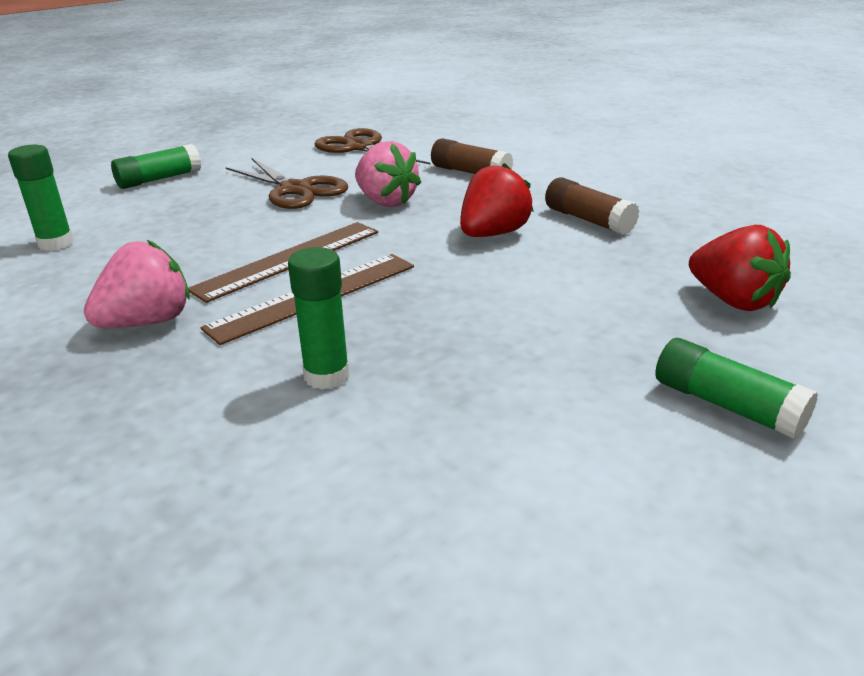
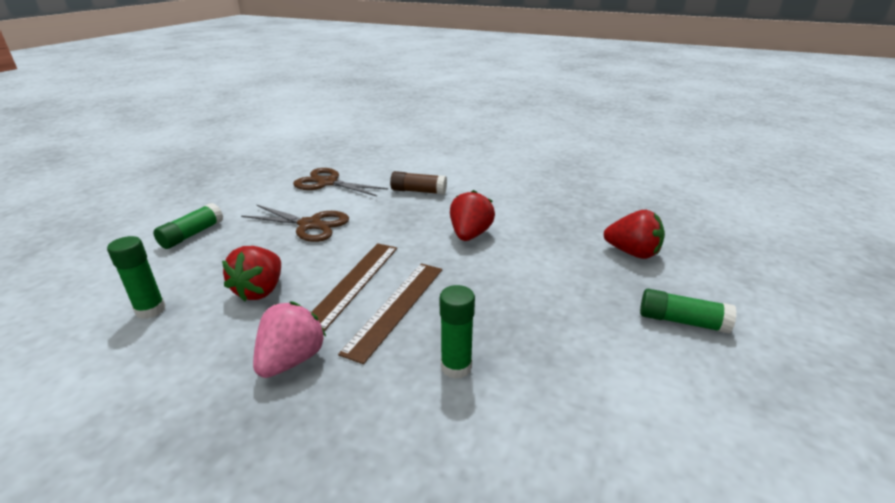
camera: 25 degrees left, 0 degrees up
pink strawberry [355,141,421,207] -> none
brown glue stick [545,177,639,235] -> none
none -> red strawberry [222,246,281,302]

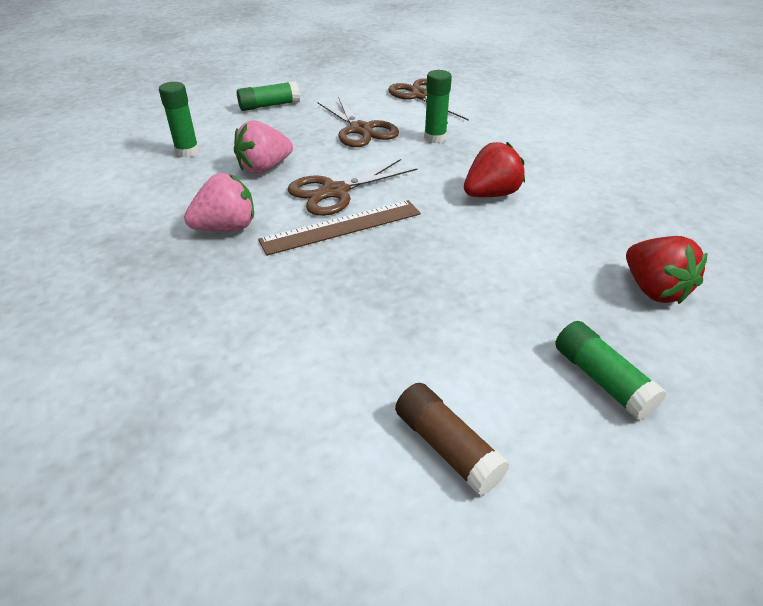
camera: 40 degrees right, 10 degrees up
red strawberry [222,246,281,302] -> pink strawberry [234,120,293,174]
brown ruler [312,243,397,331] -> brown scissors [288,159,417,216]
brown glue stick [390,171,447,195] -> brown glue stick moved to [395,383,510,496]
green glue stick [440,285,475,379] -> green glue stick moved to [424,70,452,143]

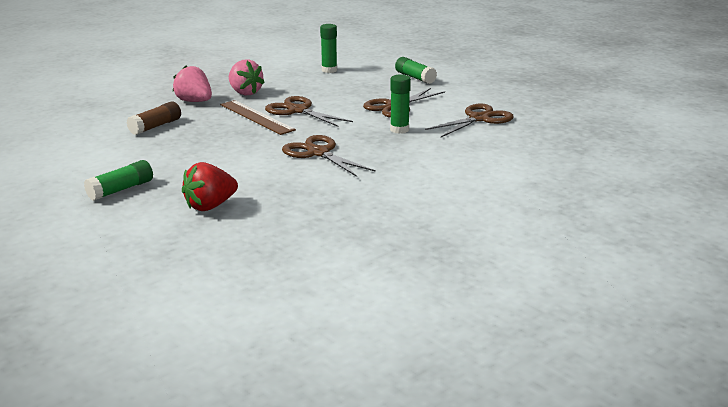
camera: 75 degrees right, 15 degrees down
pink strawberry [234,120,293,174] -> pink strawberry moved to [173,66,212,102]
brown glue stick [395,383,510,496] -> brown glue stick moved to [127,101,181,135]
red strawberry [464,142,525,197] -> brown scissors [282,135,376,177]

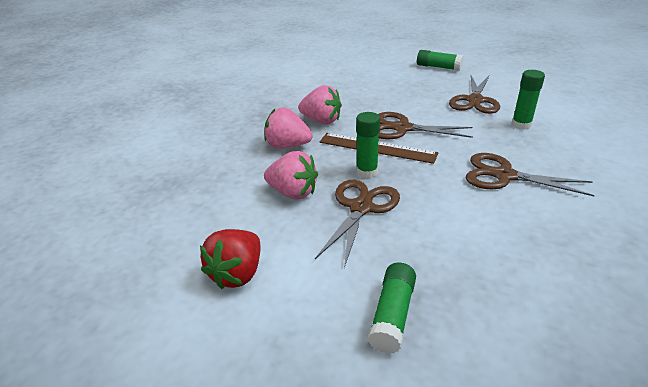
camera: 25 degrees left, 10 degrees up
brown glue stick [127,101,181,135] -> pink strawberry [264,151,318,200]
red strawberry [182,162,238,211] -> red strawberry moved to [200,229,261,289]
green glue stick [320,24,337,73] -> green glue stick moved to [356,112,380,178]
brown scissors [425,104,514,137] -> brown scissors moved to [315,180,400,268]

